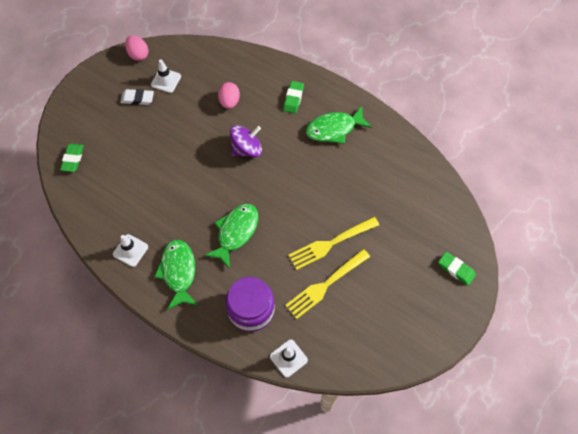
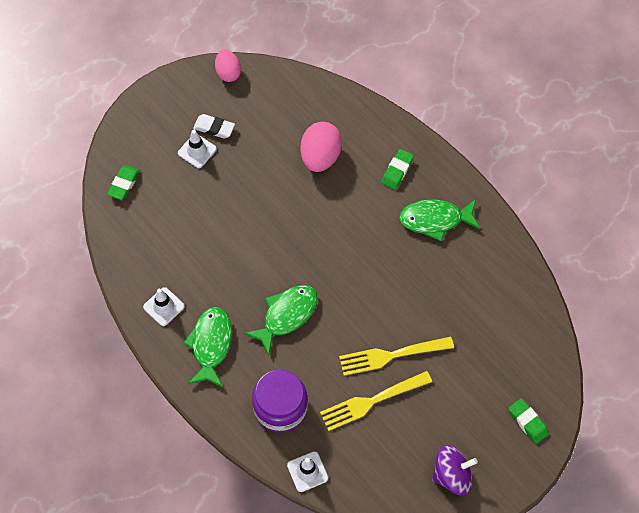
camera: 15 degrees right, 0 degrees up
white traffic cone [151,59,181,93] -> white traffic cone moved to [178,130,217,168]
pink egg [218,82,240,109] -> pink egg [300,122,342,172], size x1.55
purple spinning top [230,125,262,157] -> purple spinning top moved to [432,445,478,495]

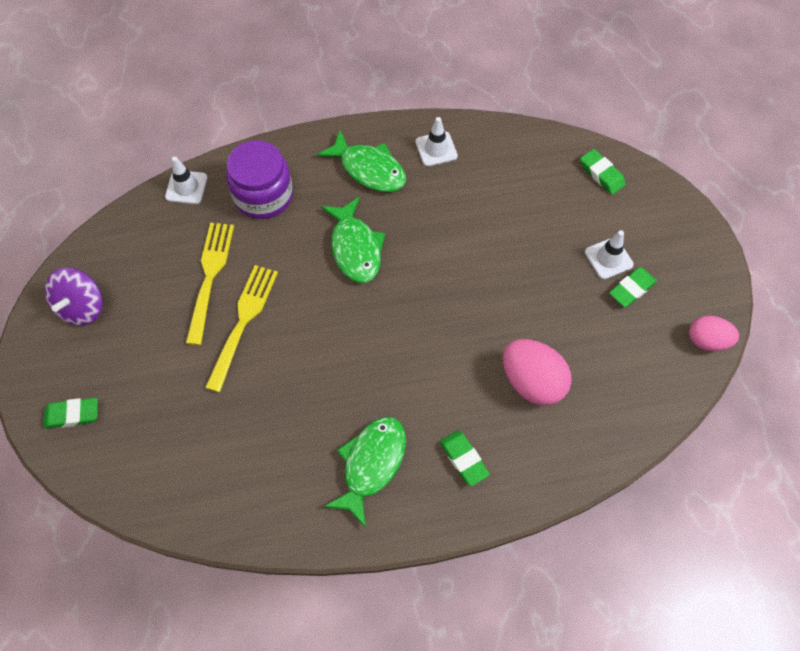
camera: 120 degrees right, 0 degrees up
white eraser [193,114,235,139] -> green eraser [609,267,657,307]

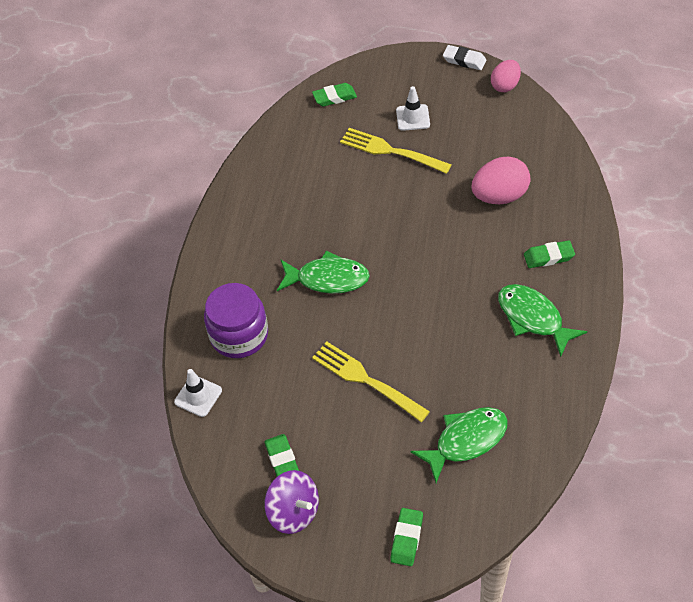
camera: 65 degrees left, 10 degrees down
yellow fork [186,223,234,345] -> yellow fork moved to [340,128,452,174]
green fish [317,130,406,192] -> green fish moved to [410,407,508,483]
white traffic cone [415,117,458,167] -> none
green eraser [609,267,657,307] -> green eraser moved to [264,434,299,476]
none -> white eraser [443,45,486,70]

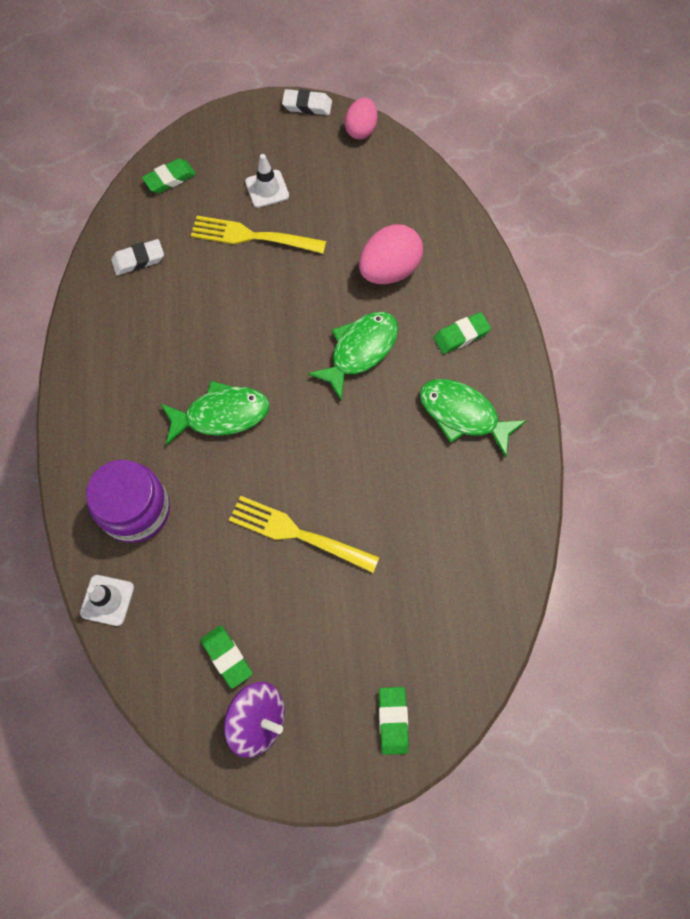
camera: 20 degrees left, 15 degrees up
green fish [410,407,508,483] -> green fish moved to [308,312,398,400]
none -> white eraser [111,239,164,275]

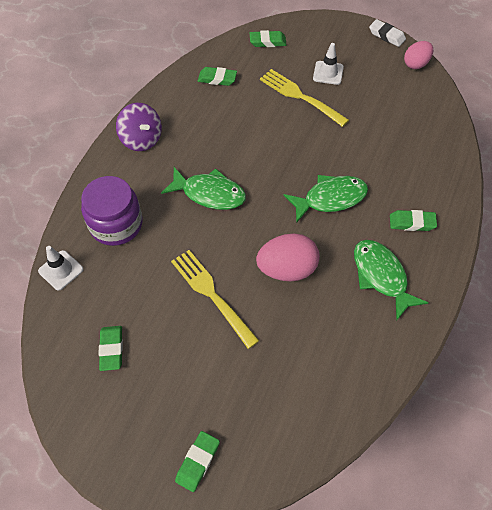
camera: 30 degrees right, 10 degrees down
white eraser [111,239,164,275] -> green eraser [198,67,237,86]
purple spinning top [224,682,285,758] -> purple spinning top moved to [116,103,162,151]
pink egg [359,225,423,284] -> pink egg moved to [256,234,320,281]

